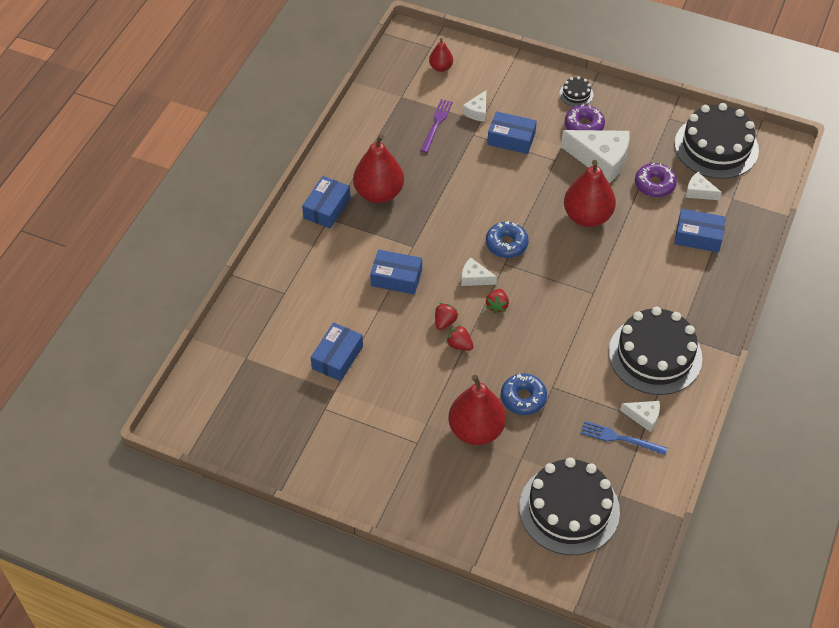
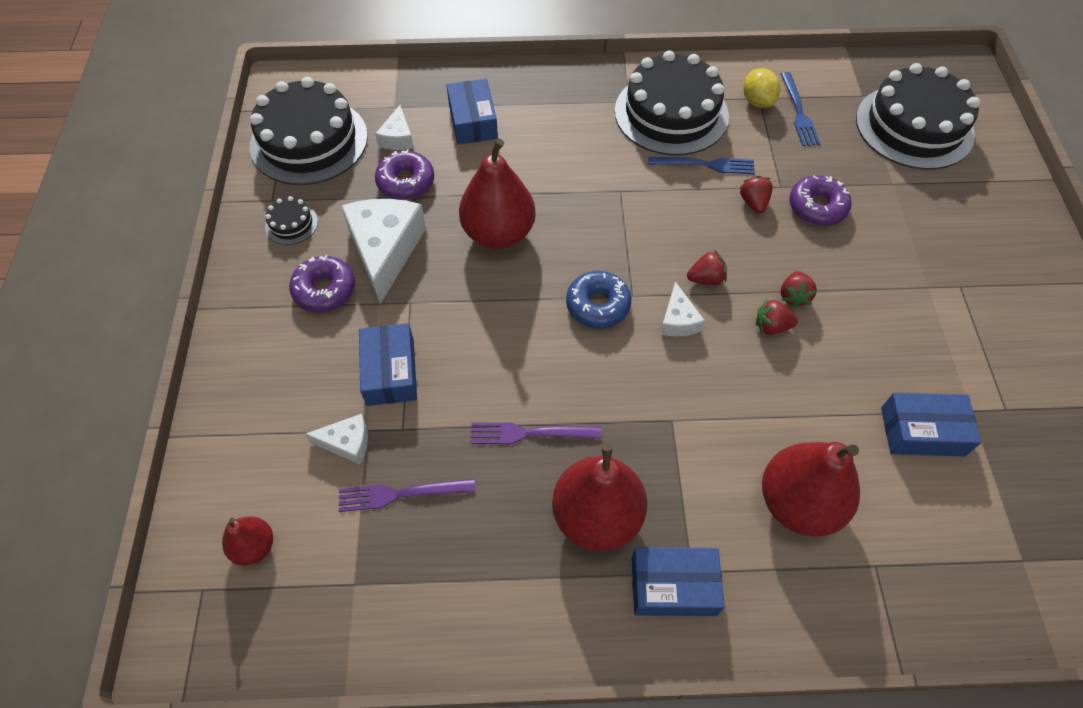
camera: 115 degrees left, 5 degrees up
blue box [370,250,422,295] -> none
red pear [448,375,506,445] -> red pear moved to [762,442,860,536]
blue donut [501,373,547,415] -> purple donut [789,175,852,226]
black cake [559,76,594,106] -> black cake moved to [265,196,318,245]
white cheese [620,401,660,432] -> yellow lemon [743,68,780,108]
none -> purple fork [470,422,601,444]
none -> blue fork [648,157,755,174]
none -> red strawberry [739,175,773,213]

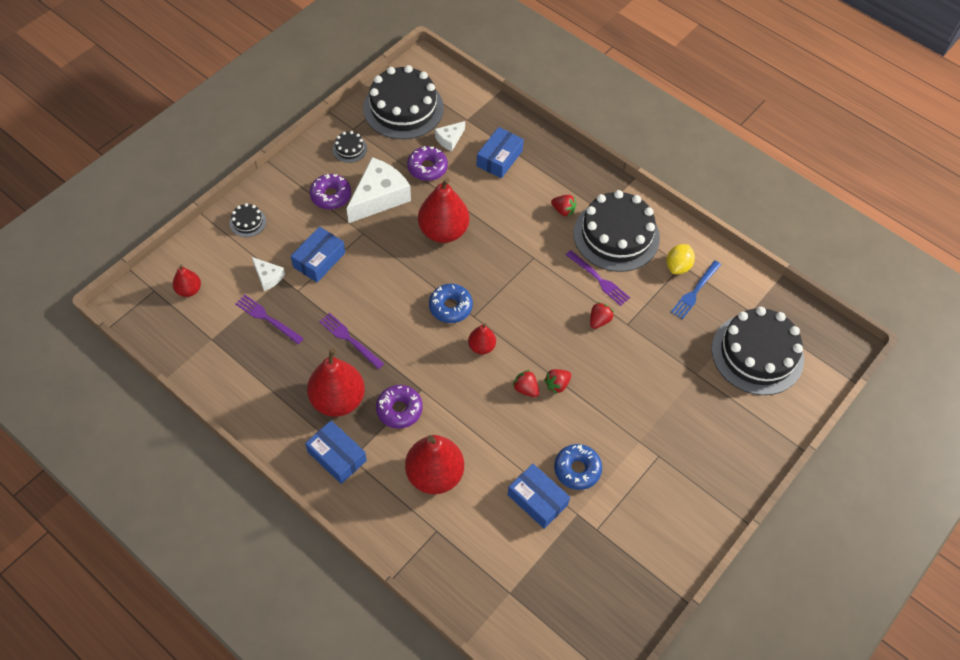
camera: 40 degrees right, 0 degrees up
blue fork [648,157,755,174] -> purple fork [566,250,630,306]
white cheese [660,282,705,337] -> red pear [468,323,496,354]
red strawberry [687,251,727,285] -> red strawberry moved to [551,195,577,217]
purple donut [789,175,852,226] -> purple donut moved to [376,385,423,428]
none -> black cake [230,203,266,237]
none -> blue donut [554,444,602,490]

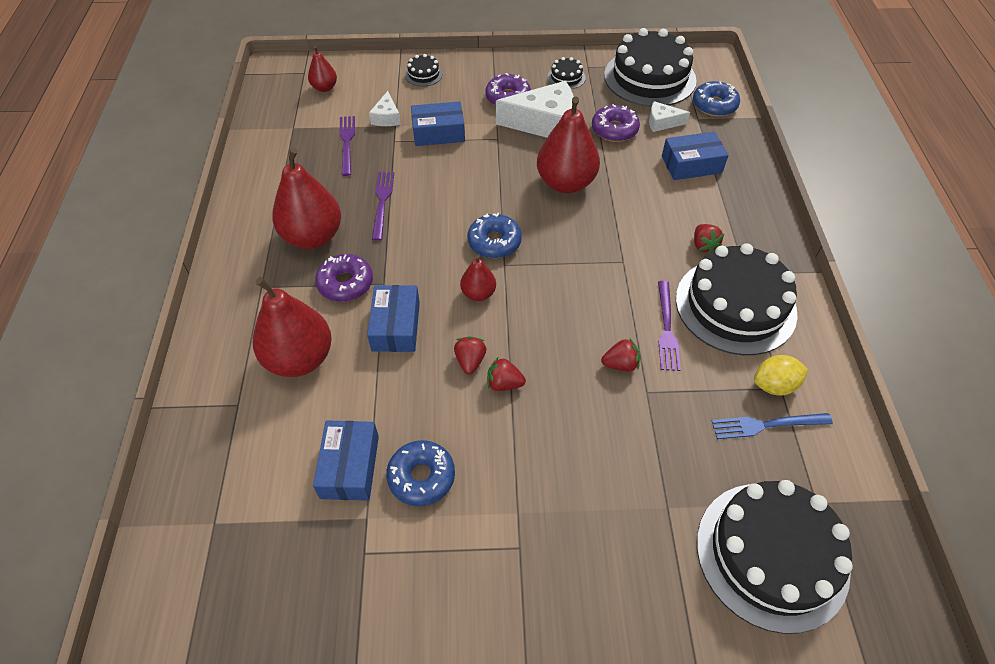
camera: 50 degrees right, 5 degrees down
blue box [305,421,367,484] -> blue box moved to [367,285,420,352]
none -> blue donut [693,81,740,117]

